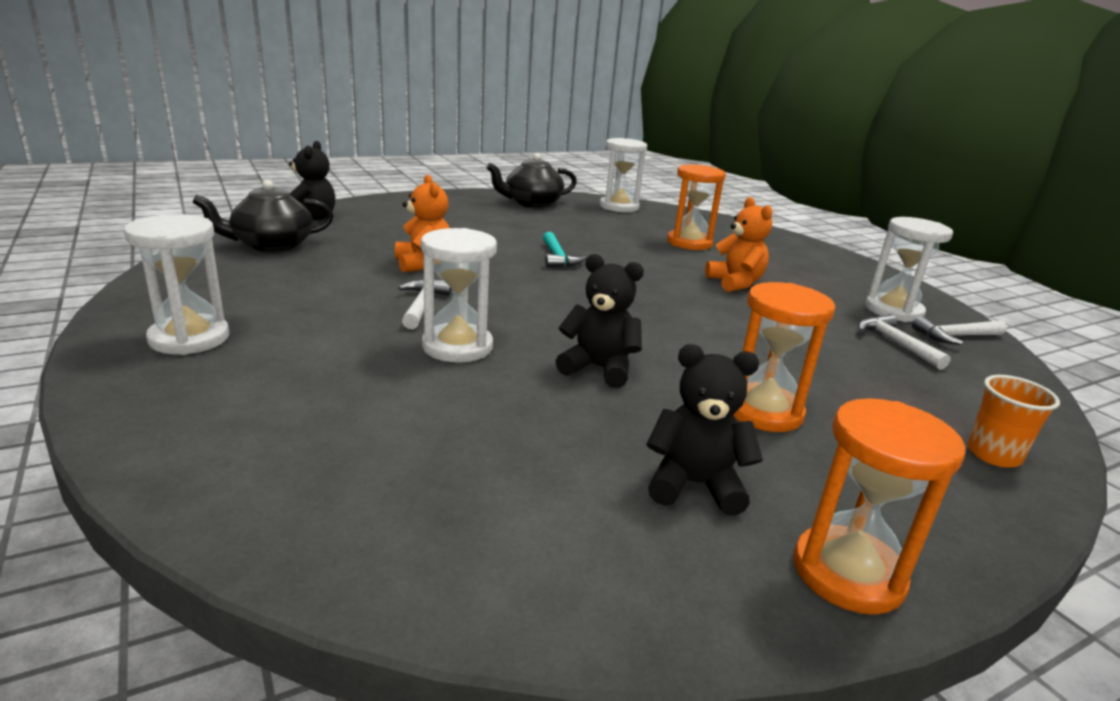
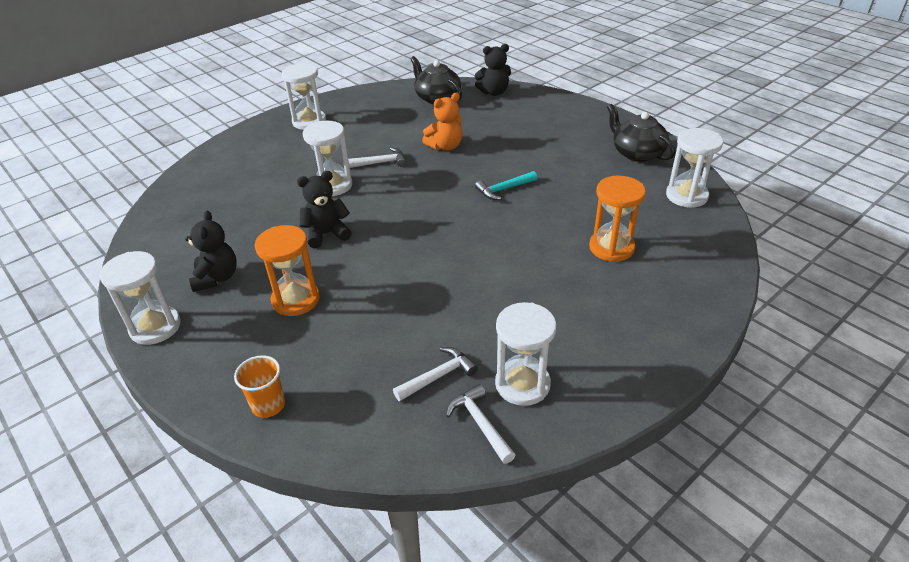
camera: 80 degrees right, 15 degrees up
black teddy bear [556,254,644,388] -> black teddy bear turned 120 degrees counterclockwise [297,171,352,248]
orange teddy bear [705,197,773,292] -> none
orange hourglass [794,398,966,615] -> white hourglass [100,251,181,345]

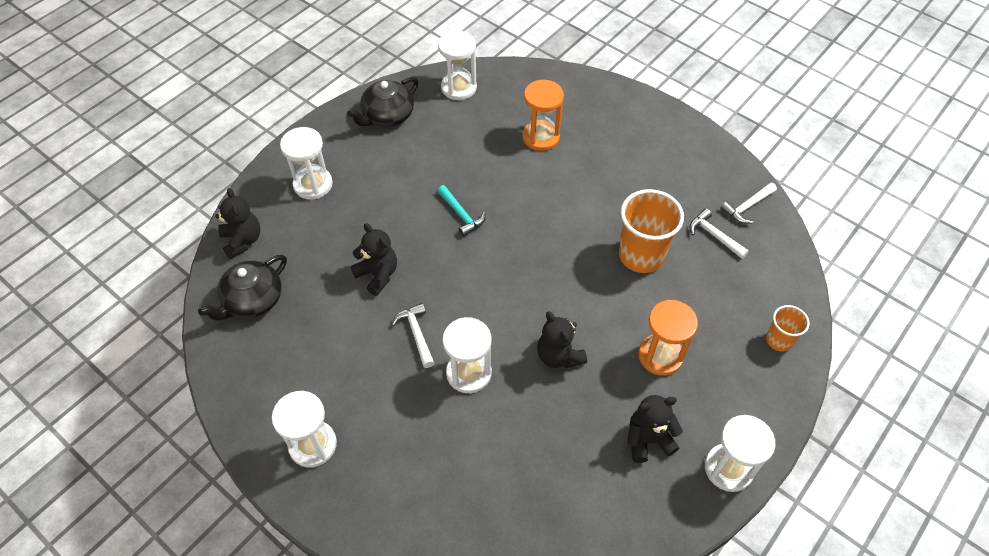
camera: 100 degrees left, 15 degrees up
orange teddy bear [422,93,463,151] -> black teddy bear [351,223,397,296]
white hourglass [495,302,556,406] -> white hourglass moved to [280,127,333,199]
none -> orange cup [619,189,684,273]

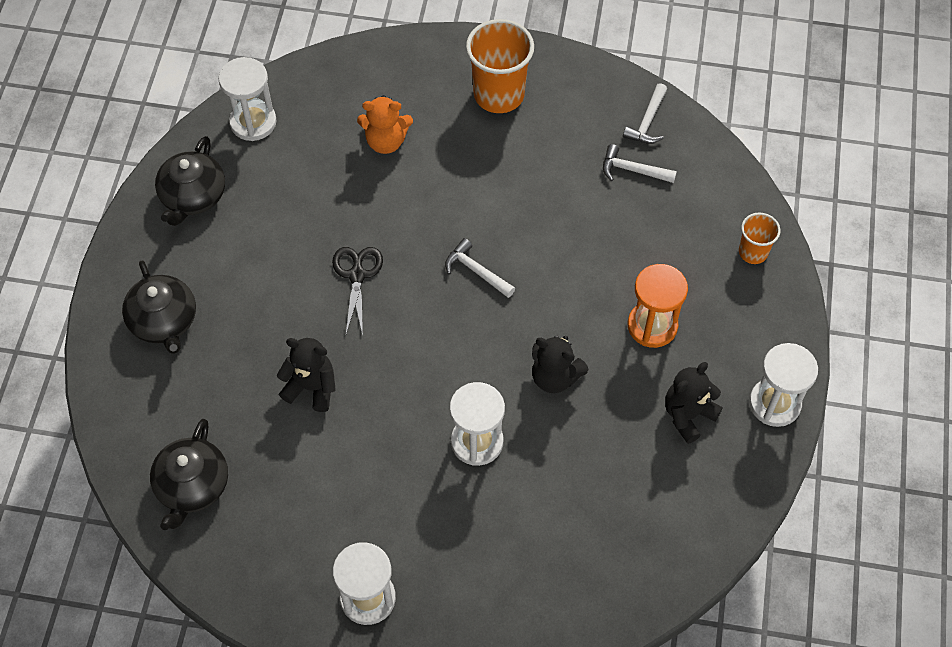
camera: 30 degrees left, 5 degrees up
black teddy bear [215,188,261,259] -> none
white hourglass [280,127,333,199] -> black teapot [122,261,196,354]
white hammer [392,303,434,368] -> white hammer moved to [445,238,515,298]
turquoise hammer [437,185,486,237] -> black scissors [332,247,383,336]
orange hourglass [522,80,564,151] -> orange teddy bear [357,95,413,154]
orange cup [619,189,684,273] -> orange cup moved to [466,19,534,113]

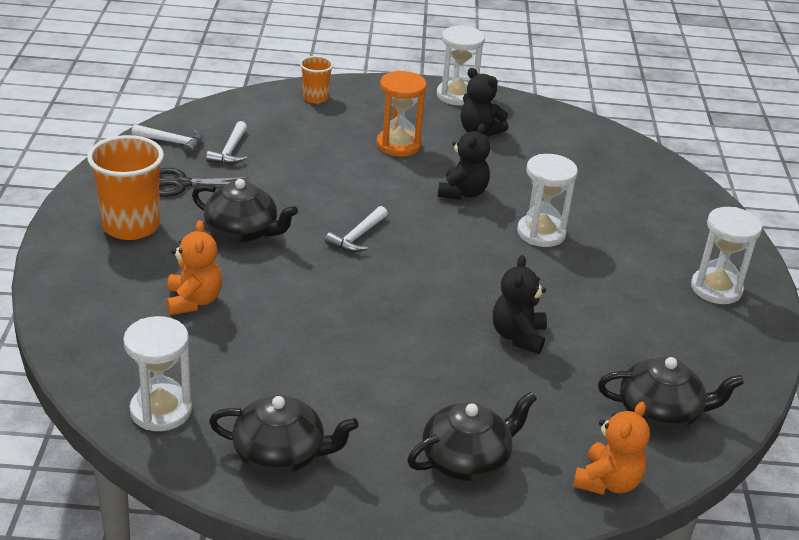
camera: 100 degrees left, 25 degrees down
black scissors [332,247,383,336] -> black scissors moved to [159,168,250,197]
none -> black teapot [192,179,298,243]
none -> orange teddy bear [573,402,650,495]

